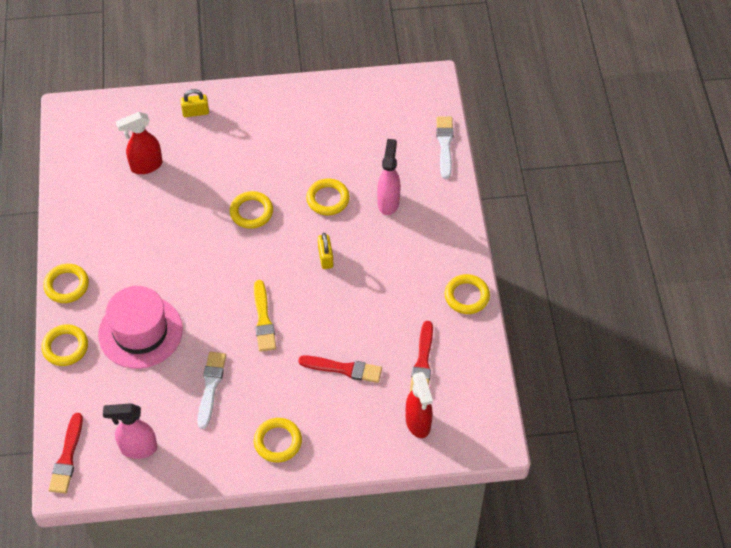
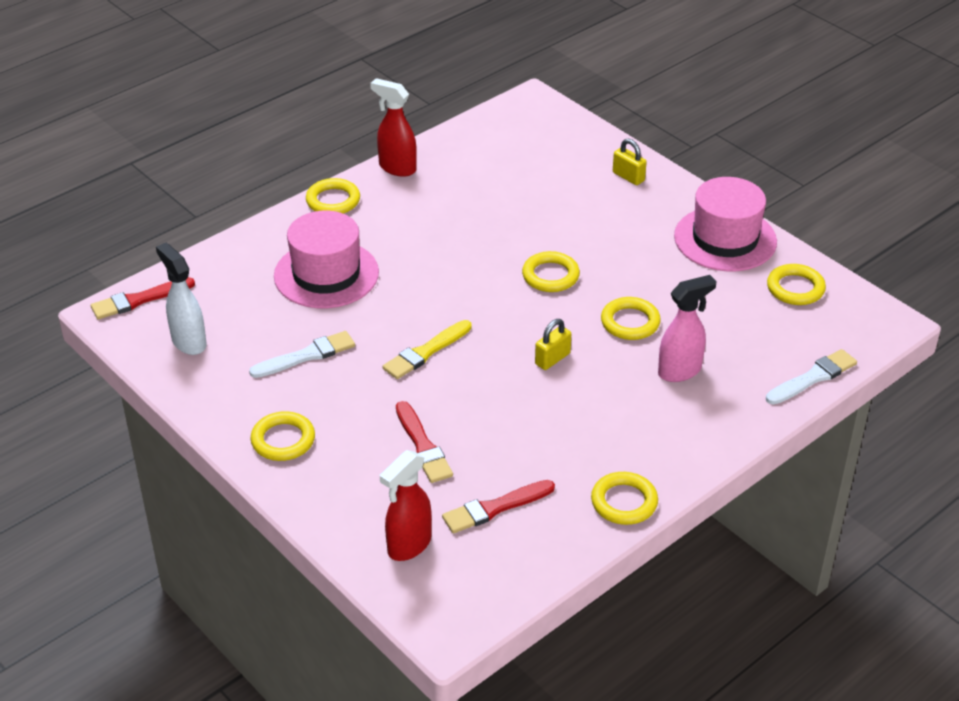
camera: 55 degrees right, 15 degrees down
yellow ring [41,324,88,366] -> yellow ring moved to [767,264,826,305]
pink spray bottle [103,403,158,459] -> white spray bottle [156,243,207,355]
red spray bottle [116,112,163,174] -> red spray bottle moved to [370,78,417,177]
none -> pink hat [674,177,777,271]

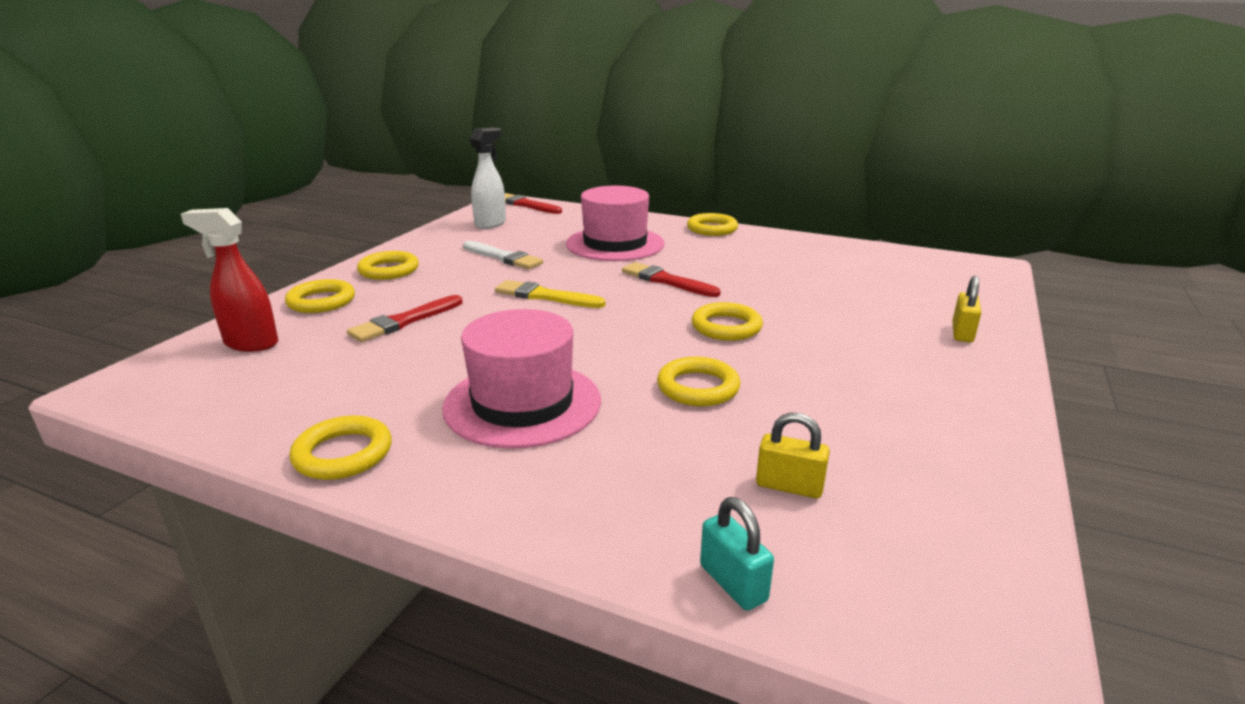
camera: 65 degrees right, 15 degrees down
red spray bottle [370,78,417,177] -> none
red brush [442,480,555,534] -> red brush moved to [622,262,721,297]
yellow padlock [535,319,571,370] -> yellow padlock moved to [756,413,830,498]
pink spray bottle [658,275,717,382] -> none
pink hat [674,177,777,271] -> pink hat moved to [442,309,601,449]
white brush [766,349,857,405] -> turquoise padlock [700,497,774,611]
yellow ring [767,264,826,305] -> yellow ring moved to [285,279,355,313]

